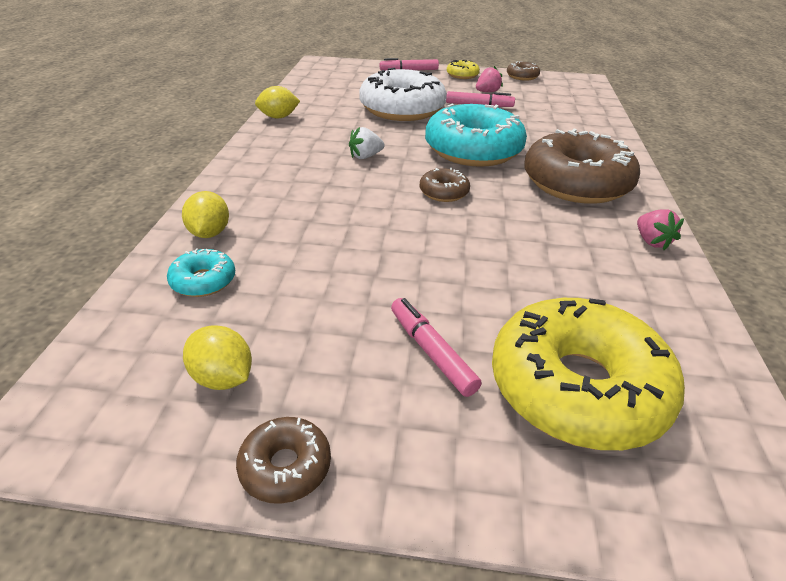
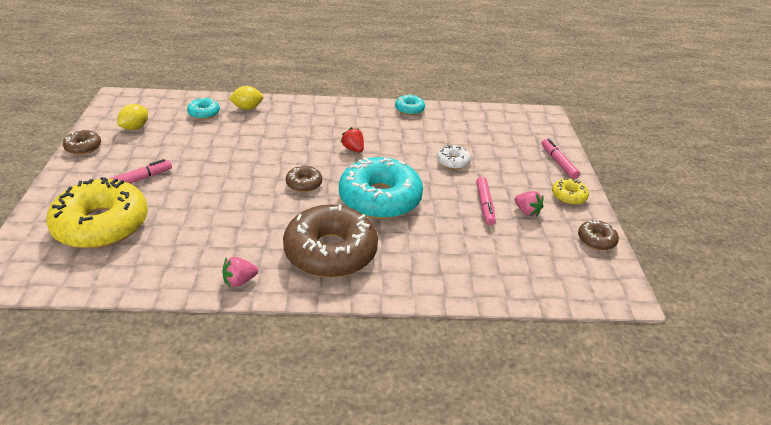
camera: 80 degrees right, 0 degrees up
yellow lemon [255,86,300,118] -> turquoise donut [395,94,425,115]
white strawberry [349,127,384,159] -> red strawberry [341,127,364,153]
white donut [359,68,447,121] -> white donut [437,145,471,169], size x0.44

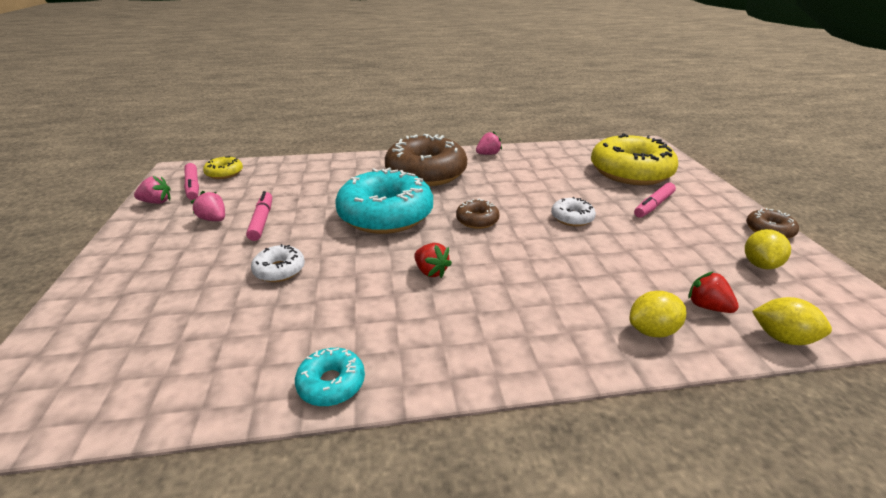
camera: 175 degrees right, 5 degrees down
turquoise donut [187,97,220,119] -> red strawberry [688,272,739,313]
pink marker [542,139,580,179] -> pink marker moved to [184,163,199,200]
yellow donut [552,178,589,205] -> yellow donut moved to [203,156,243,179]
brown donut [578,220,619,250] -> pink strawberry [134,176,170,204]
none -> white donut [551,197,596,226]
none -> yellow lemon [752,297,832,345]

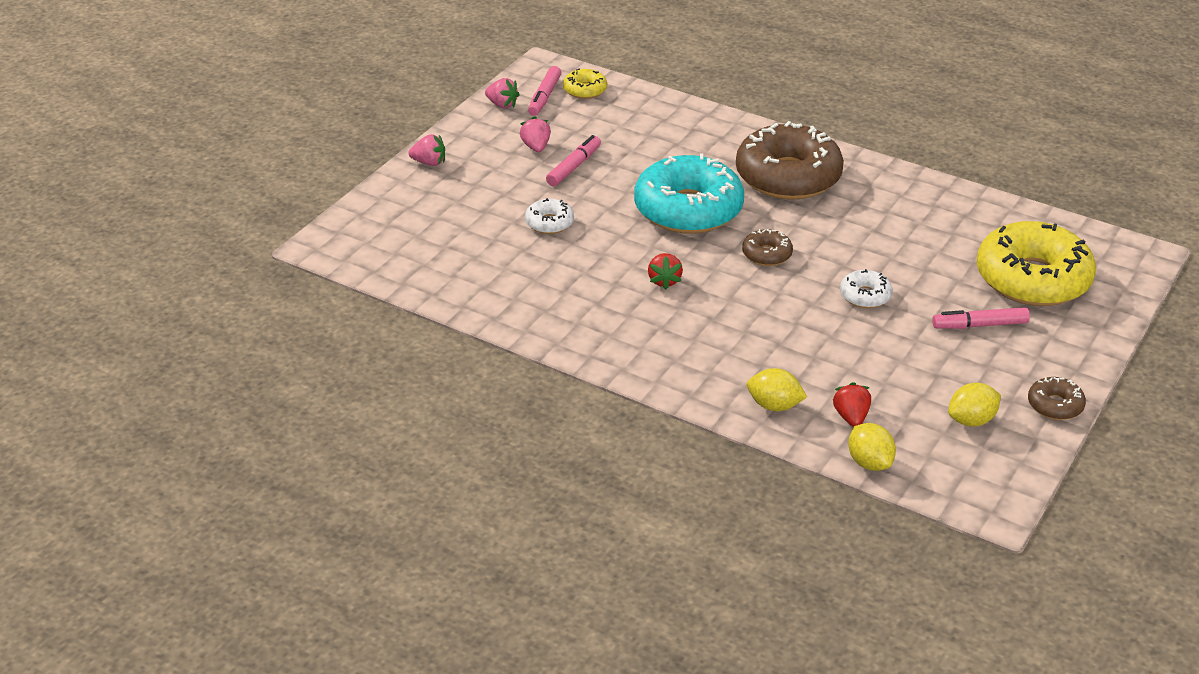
camera: 40 degrees right, 5 degrees up
turquoise donut [295,348,365,406] -> none
pink strawberry [476,131,502,155] -> pink strawberry moved to [409,134,445,166]

